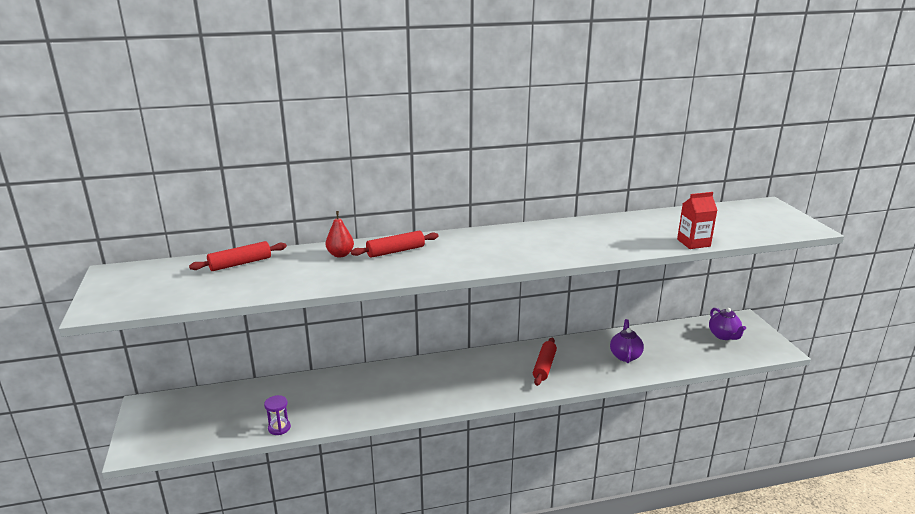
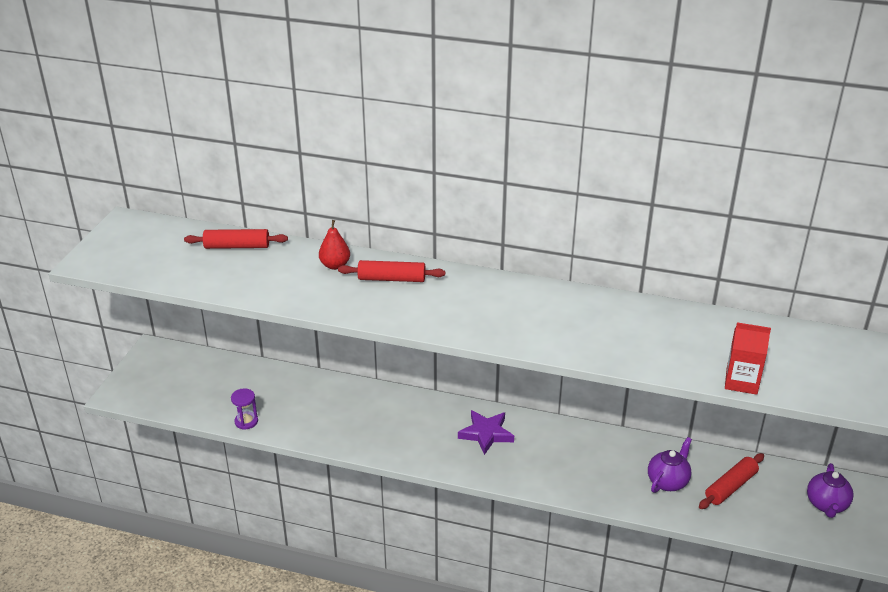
camera: 30 degrees right, 10 degrees up
red rolling pin [533,338,557,386] -> red rolling pin moved to [699,453,764,509]
none -> purple star [458,410,514,455]

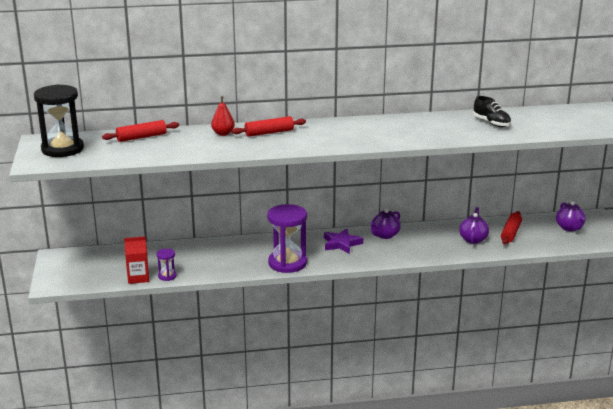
camera: 25 degrees left, 10 degrees down
red carton [725,322,771,395] -> red carton moved to [124,237,149,284]
none -> black hourglass [34,84,84,157]
none -> purple hourglass [267,204,307,273]
none -> purple teapot [370,208,401,239]
none -> black shoe [473,96,511,127]

